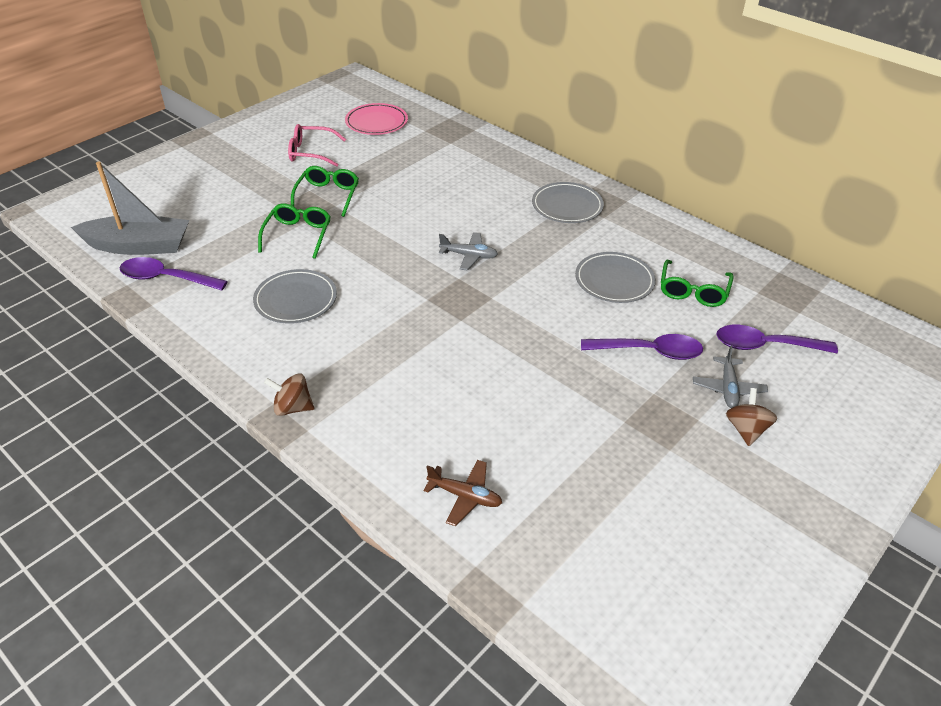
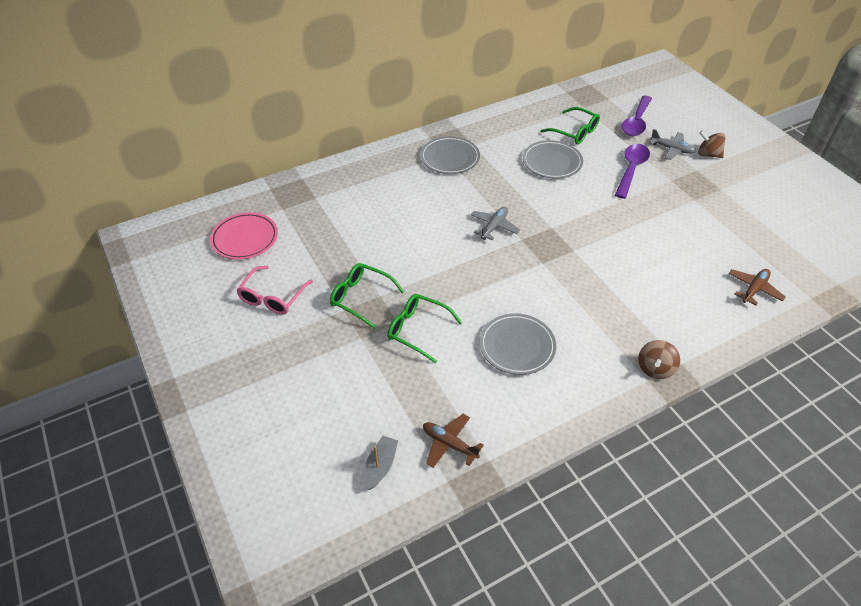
camera: 70 degrees left, 5 degrees up
grey boat [71,161,190,255] -> grey boat [364,436,398,490], size x0.47
purple spoon [120,257,228,290] -> brown plane [423,414,484,468]

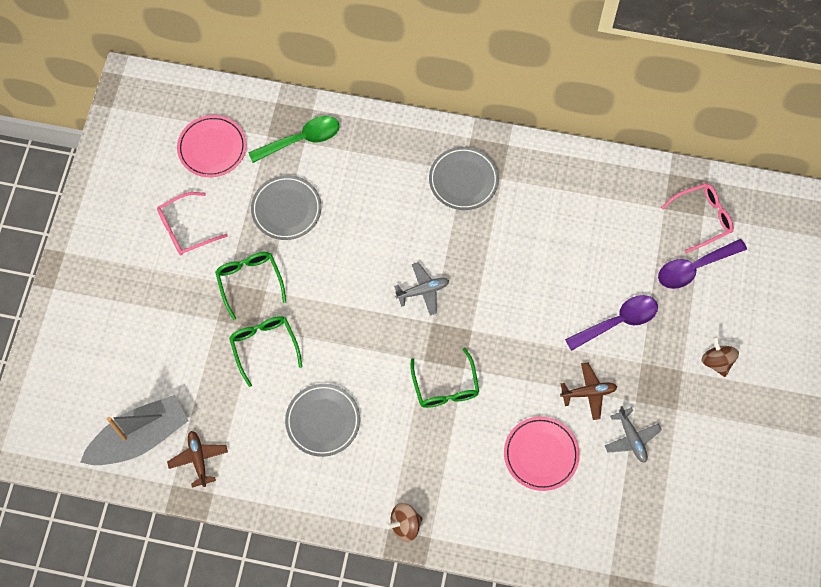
camera: 40 degrees right, 20 degrees up
grey boat [364,436,398,490] -> grey boat [80,395,189,465], size x2.11
grey plate [523,140,583,179] -> grey plate moved to [251,175,322,240]
green glasses [540,107,600,144] -> green glasses moved to [411,348,479,408]
grey plane [650,129,696,160] -> grey plane moved to [605,406,662,463]
brown plane [728,269,786,305] -> brown plane moved to [560,363,617,420]
none -> green spoon [248,116,340,163]
none -> pink plate [504,417,580,491]
none -> pink glasses [661,183,734,253]

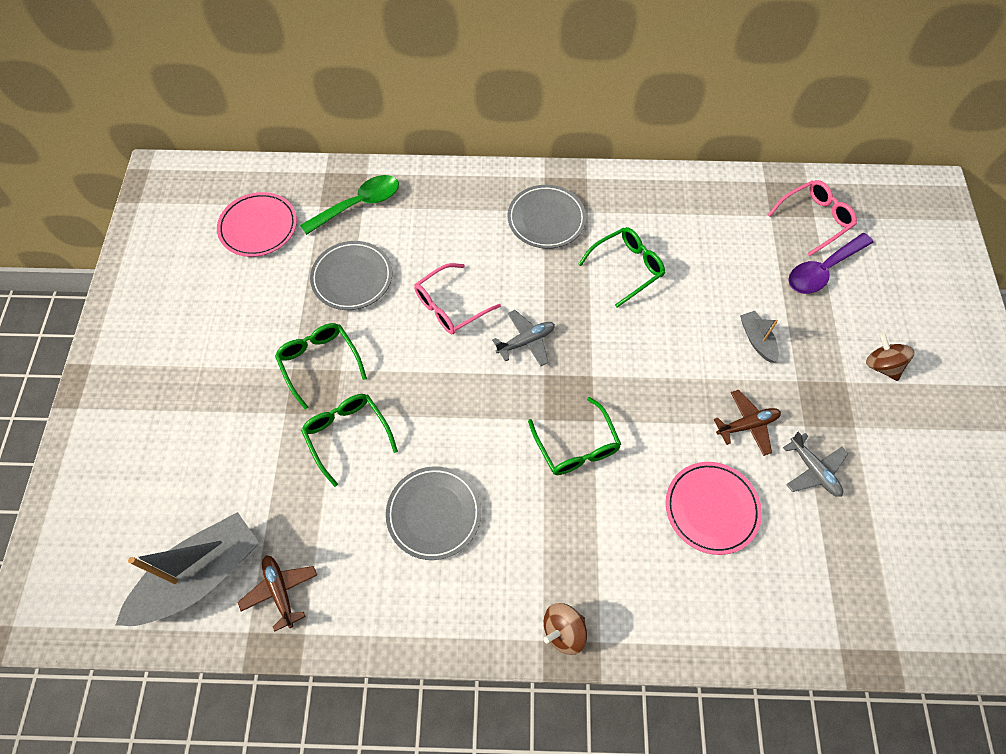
camera: 10 degrees left, 5 degrees down
pink glasses [157,192,227,255] -> pink glasses moved to [414,263,501,334]
purple spoon [565,295,658,351] -> grey boat [740,311,779,363]
none -> green glasses [578,227,665,308]

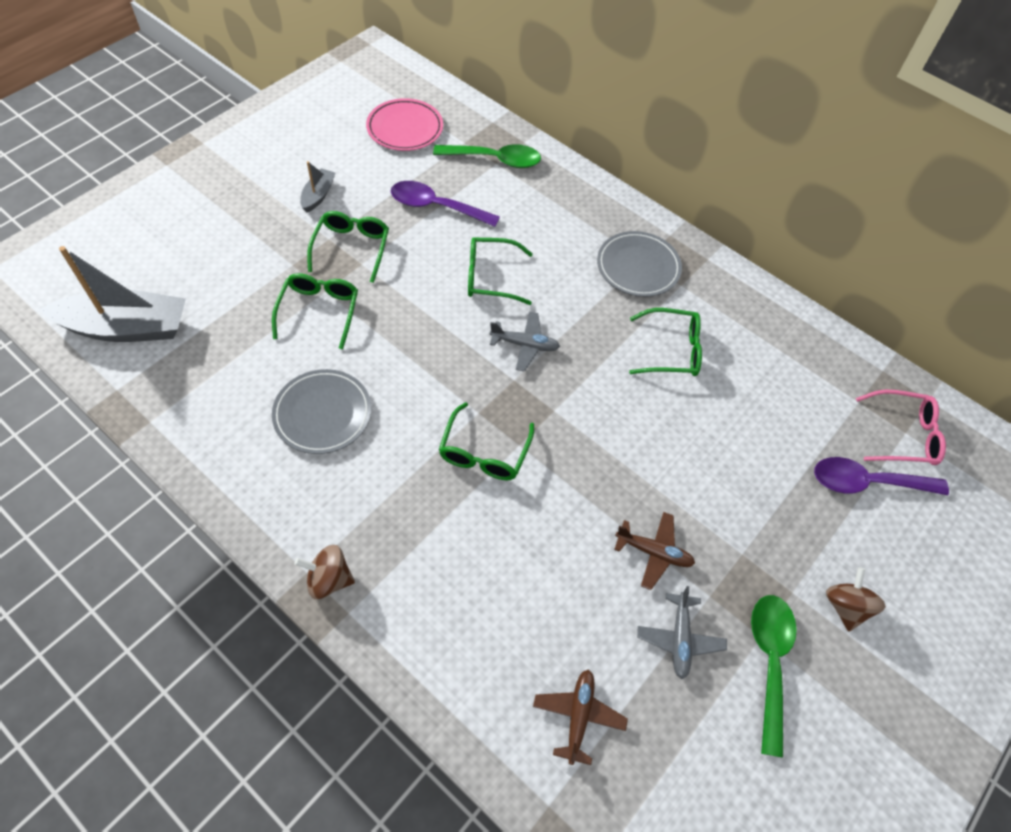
camera: 35 degrees right, 5 degrees down
brown plane [238,556,317,632] -> brown plane moved to [533,670,628,765]
grey plate [310,241,392,310] -> purple spoon [391,181,500,227]
pink glasses [414,263,501,334] -> green glasses [468,237,533,305]
pink plate [666,462,762,555] -> none
grey boat [740,311,779,363] -> grey boat moved to [300,161,335,213]
none -> green spoon [751,595,797,758]

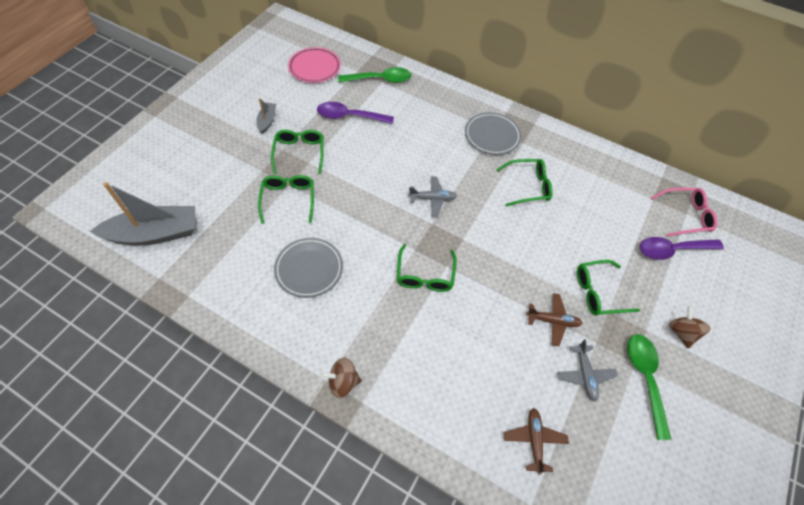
camera: 10 degrees left, 0 degrees up
green glasses [468,237,533,305] -> green glasses moved to [577,260,640,316]

